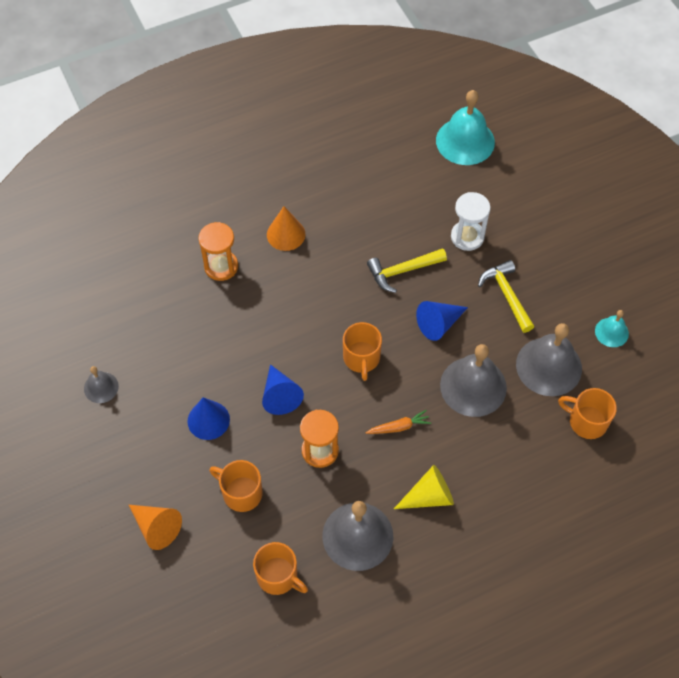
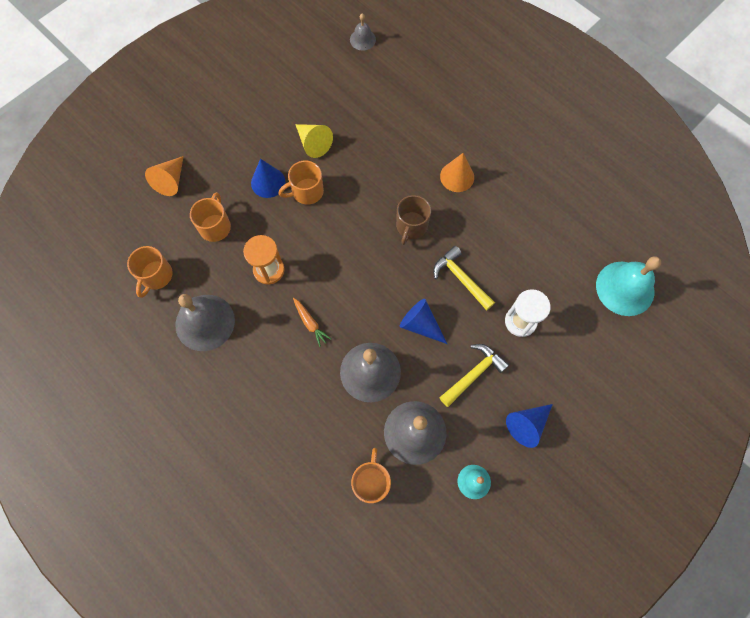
camera: 70 degrees right, 10 degrees up
grey bell [84,366,119,403] -> grey bell moved to [350,14,376,50]
orange hourglass [198,222,238,281] -> none
blue cone [262,364,304,415] -> blue cone moved to [506,404,553,448]
orange mug [343,322,382,381] -> orange mug moved to [278,160,324,205]
yellow cone [394,465,454,509] -> yellow cone moved to [295,124,333,158]
none -> brown mug [396,195,431,245]

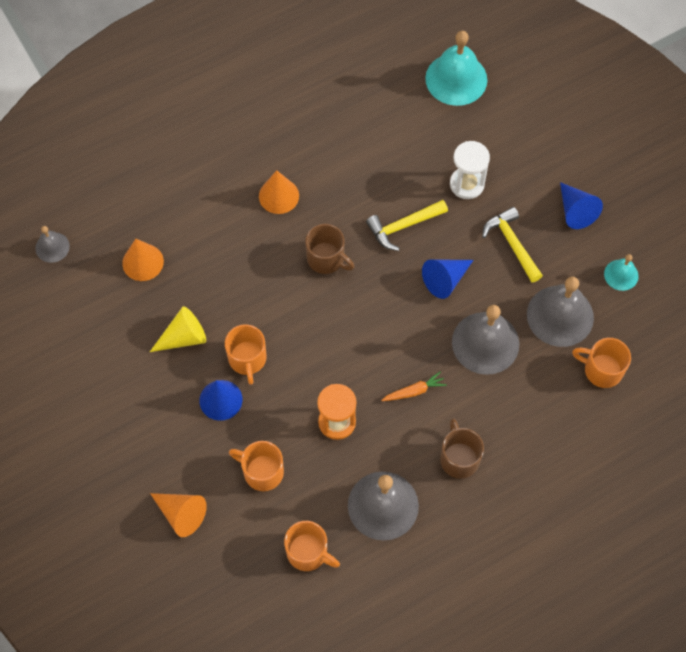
camera: 75 degrees left, 5 degrees down
none -> orange cone [122,239,164,281]
none -> brown mug [440,418,484,479]

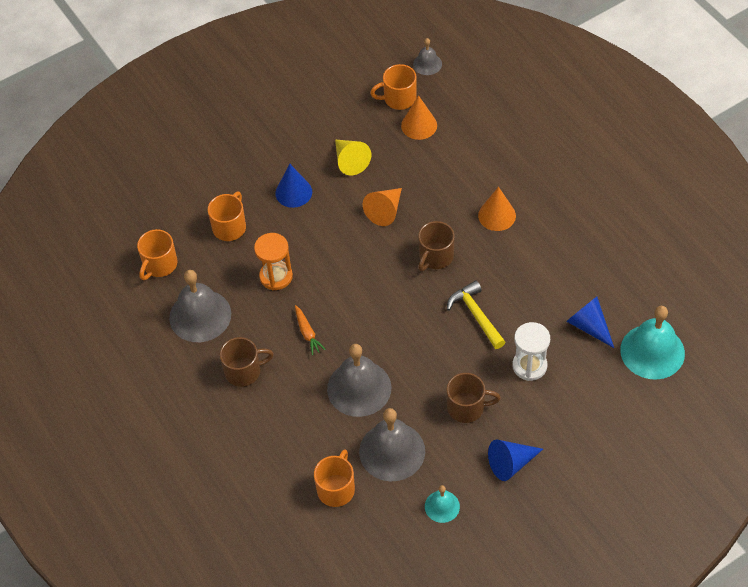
camera: 90 degrees right, 10 degrees down
orange cone [150,493,207,537] -> orange cone moved to [363,188,402,226]
orange mug [225,324,266,385] -> orange mug moved to [370,64,417,110]
blue cone [422,259,473,299] -> blue cone moved to [566,297,614,348]
yellow hammer [482,207,543,283] -> brown mug [446,373,501,423]

